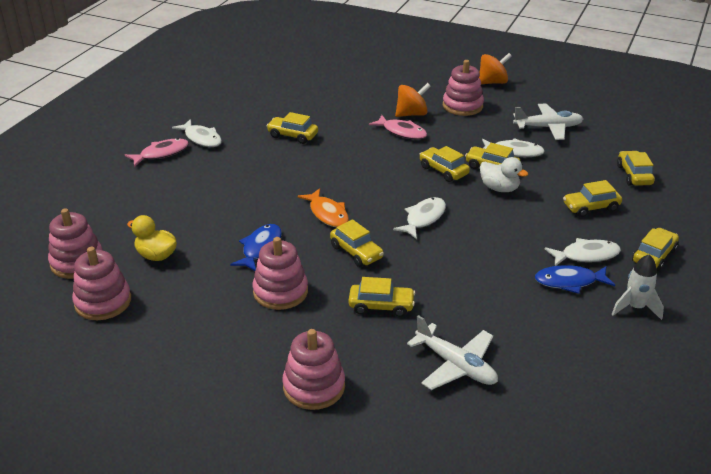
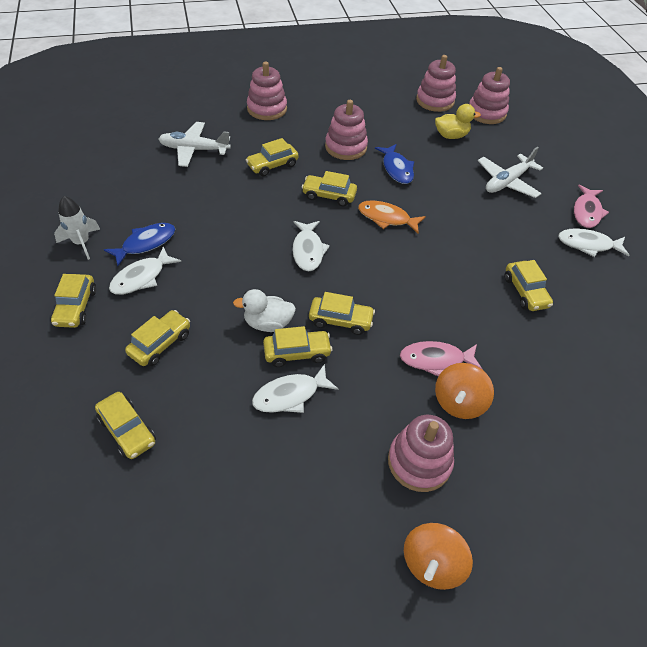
camera: 140 degrees right, 15 degrees up
yellow car [266,112,318,144] -> yellow car turned 90 degrees clockwise [505,260,553,311]
white plane [513,104,583,140] -> white plane moved to [478,147,543,198]

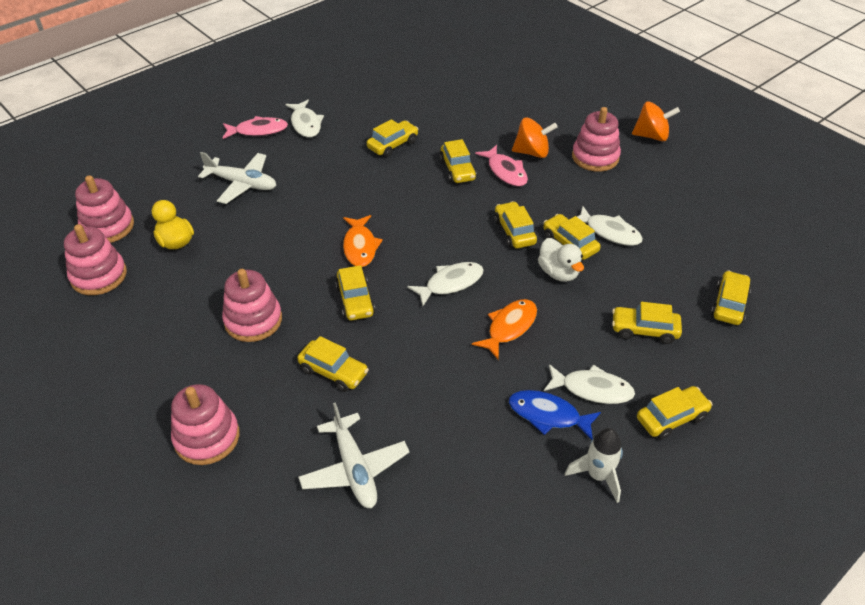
camera: 115 degrees left, 5 degrees down
blue fish [375,144,414,184] -> none
none -> yellow car [440,139,477,183]
none -> orange fish [472,299,537,359]

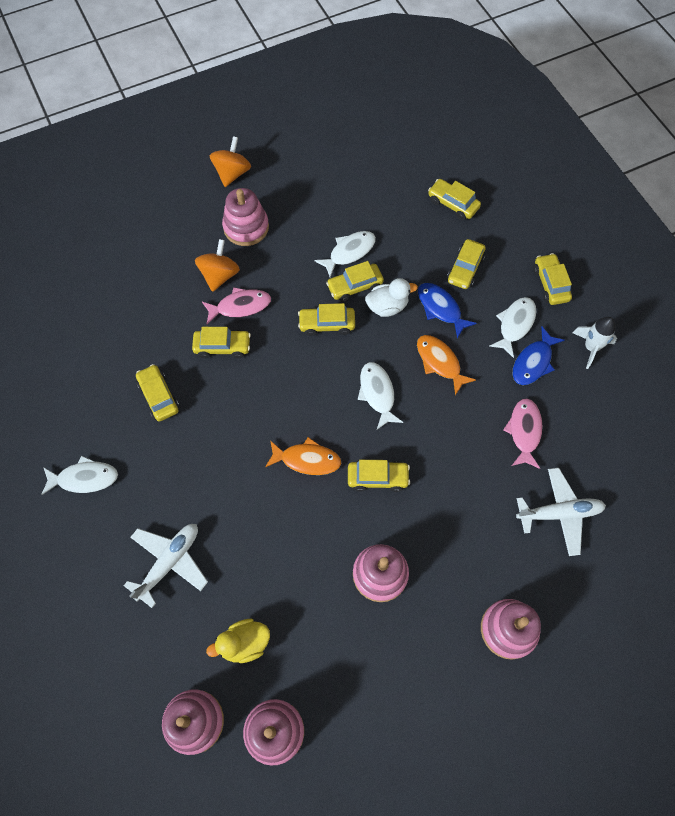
camera: 75 degrees left, 20 degrees up
pink fish [223,116,288,139] -> pink fish moved to [503,398,543,469]
yellow car [297,336,369,392] -> none
none -> blue fish [418,283,477,339]

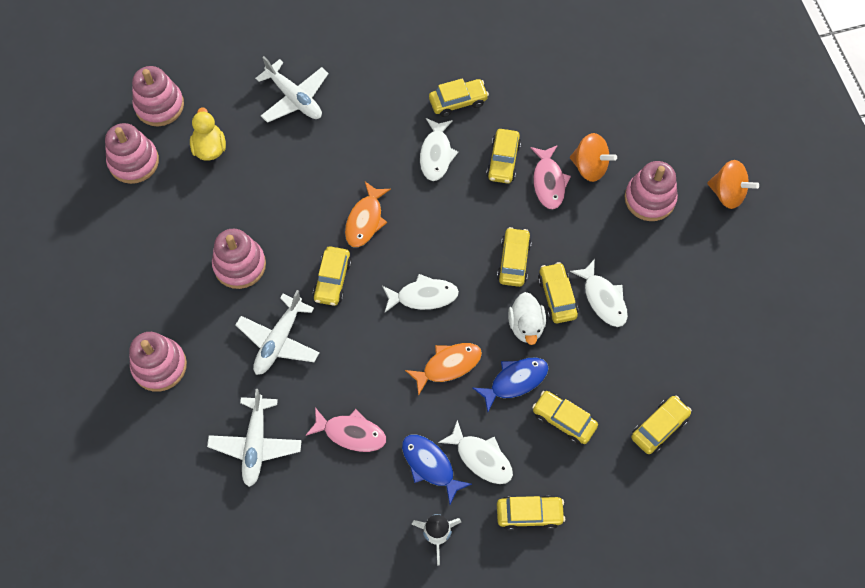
camera: 100 degrees right, 0 degrees up
white fish [41,456,118,495] -> white fish moved to [420,118,458,181]
none -> white plane [235,290,320,375]

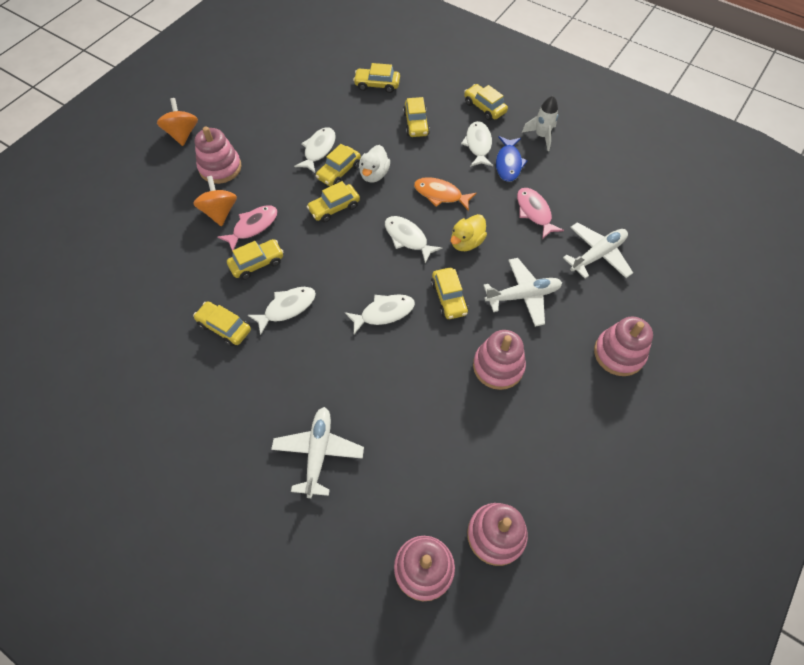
camera: 130 degrees left, 5 degrees down
yellow duck [190,107,226,161] -> yellow duck moved to [450,214,487,251]
yellow car [313,246,352,306] -> yellow car turned 105 degrees clockwise [431,268,468,319]
orange fish [345,182,391,247] -> white fish [345,294,415,334]
blue fish [473,358,548,412] -> none
white duck [508,292,546,345] -> white duck turned 150 degrees clockwise [359,145,390,183]

